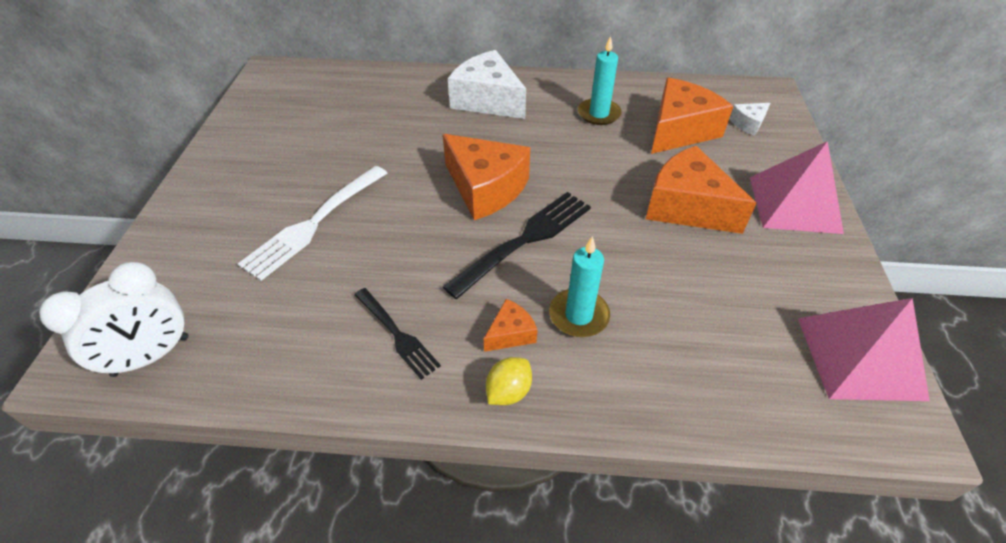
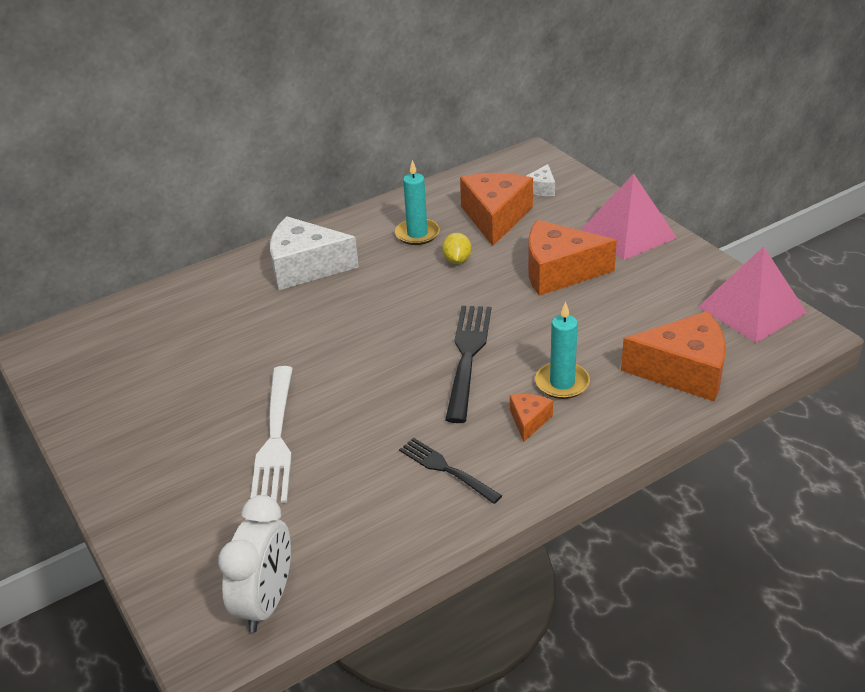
camera: 35 degrees left, 10 degrees down
black fork [354,288,441,380] -> black fork turned 150 degrees counterclockwise [399,438,502,504]
orange cheese [443,134,530,220] -> orange cheese moved to [621,311,726,402]
yellow lemon [486,357,532,405] -> yellow lemon moved to [442,233,472,264]

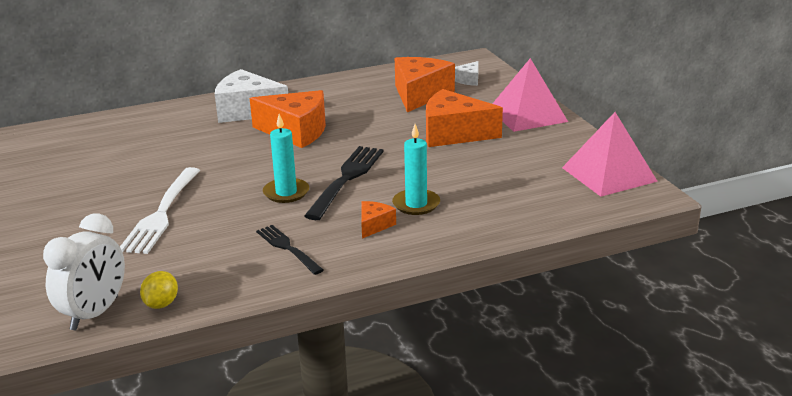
camera: 10 degrees right, 10 degrees down
turquoise candle [395,160,440,245] -> turquoise candle moved to [263,114,309,203]
yellow lemon [442,233,472,264] -> yellow lemon moved to [140,271,178,309]
orange cheese [621,311,726,402] -> orange cheese moved to [250,90,326,148]

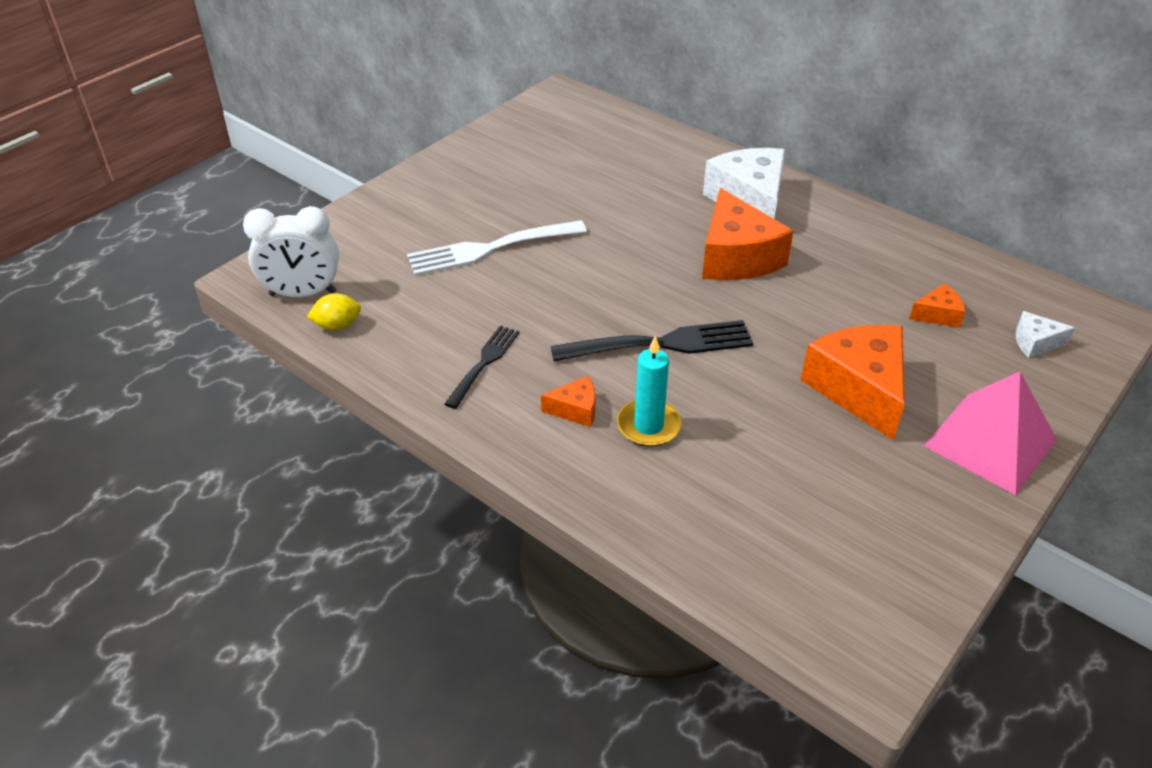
camera: 60 degrees right, 15 degrees up
turquoise candle [263,114,309,203] -> none
orange cheese [395,57,455,112] -> orange cheese [909,283,965,328], size x0.47
pink pyramid [562,112,658,197] -> none

